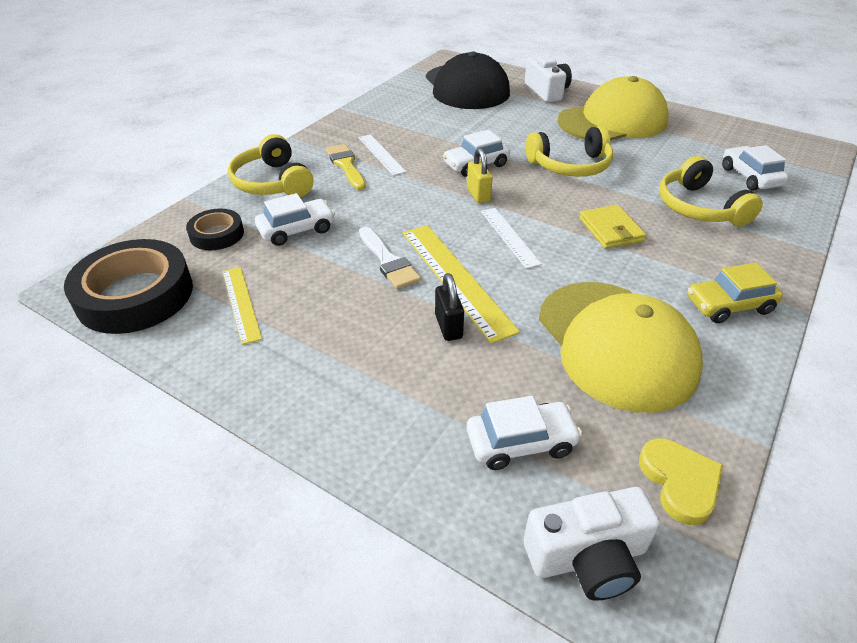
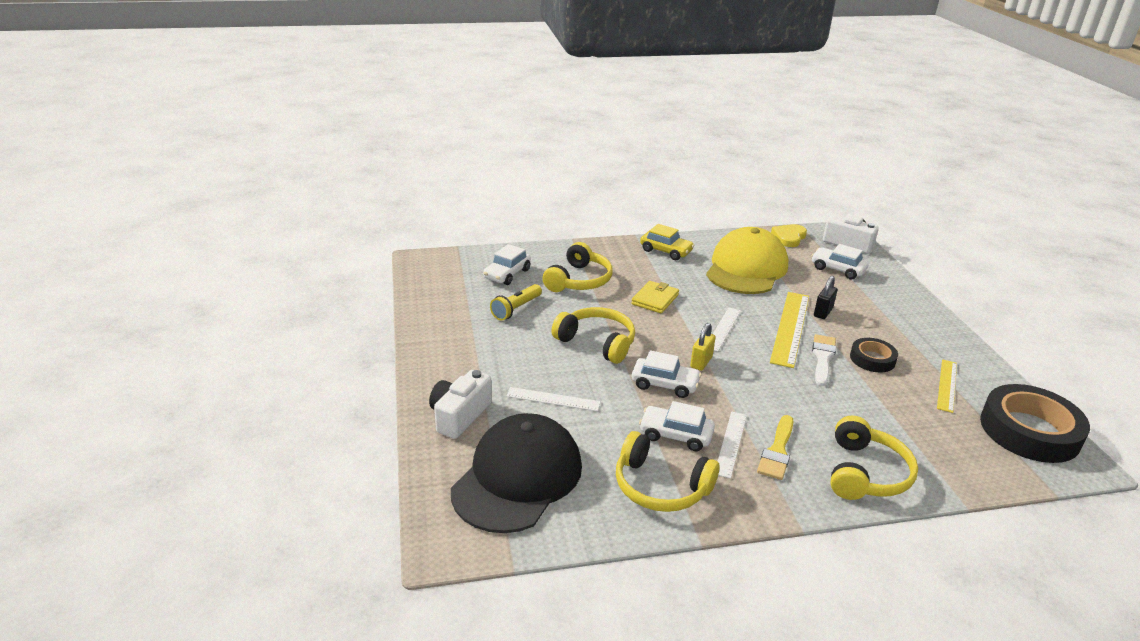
camera: 135 degrees left, 10 degrees down
black tape [186,208,244,250] -> black tape moved to [850,338,898,372]
white car [255,193,335,246] -> white car moved to [639,401,715,451]
yellow cap [557,76,669,141] -> none
none -> yellow flashlight [490,284,542,320]
none -> white ruler [506,387,601,411]
none -> yellow headphones [616,431,719,512]

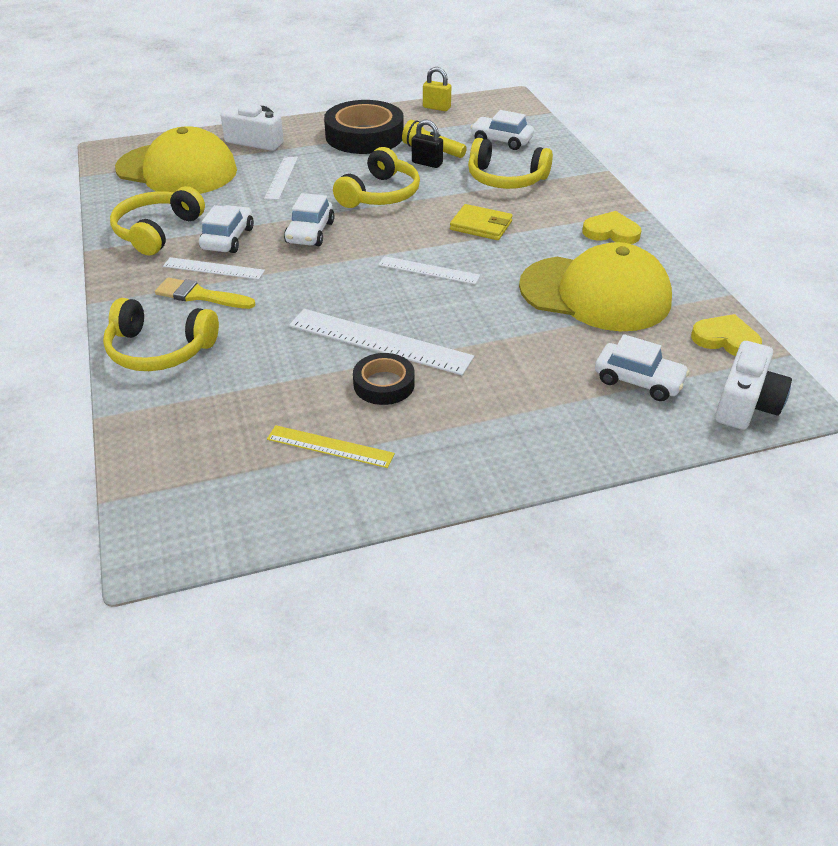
camera: 85 degrees right, 10 degrees up
black cap [451,413,582,533] -> yellow cap [115,126,237,194]
yellow car [640,224,695,260] -> yellow heart [582,211,642,244]
yellow padlock [690,323,716,371] -> yellow padlock moved to [423,67,451,111]
yellow ruler [770,292,809,368] -> none
white car [811,244,869,280] -> white car turned 90 degrees clockwise [595,334,690,401]
white brush [812,334,836,386] -> white ruler [289,309,474,375]
black padlock [814,276,837,319] -> black padlock moved to [412,120,443,168]
black tape [980,384,1090,463] -> black tape moved to [324,100,404,154]

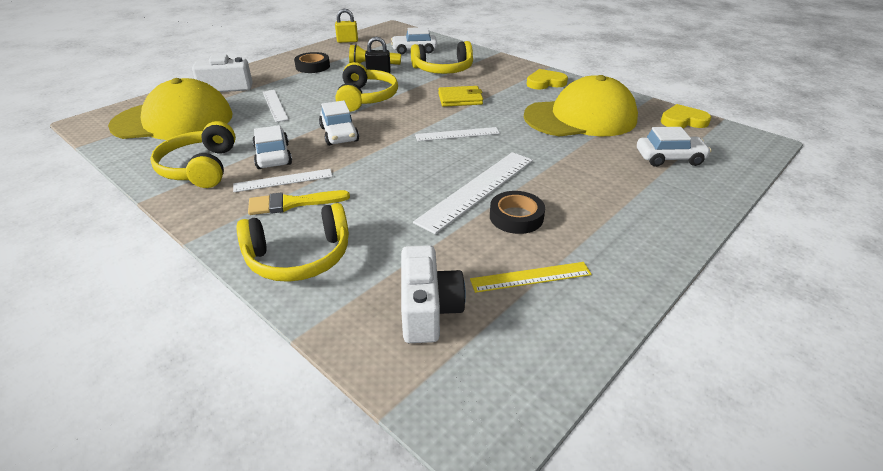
camera: 30 degrees left, 5 degrees down
white ruler [289,309,474,375] -> white ruler turned 45 degrees counterclockwise [413,152,533,234]
black tape [324,100,404,154] -> black tape [294,52,330,73], size x0.53
white camera [715,341,792,430] -> white camera moved to [401,245,466,343]

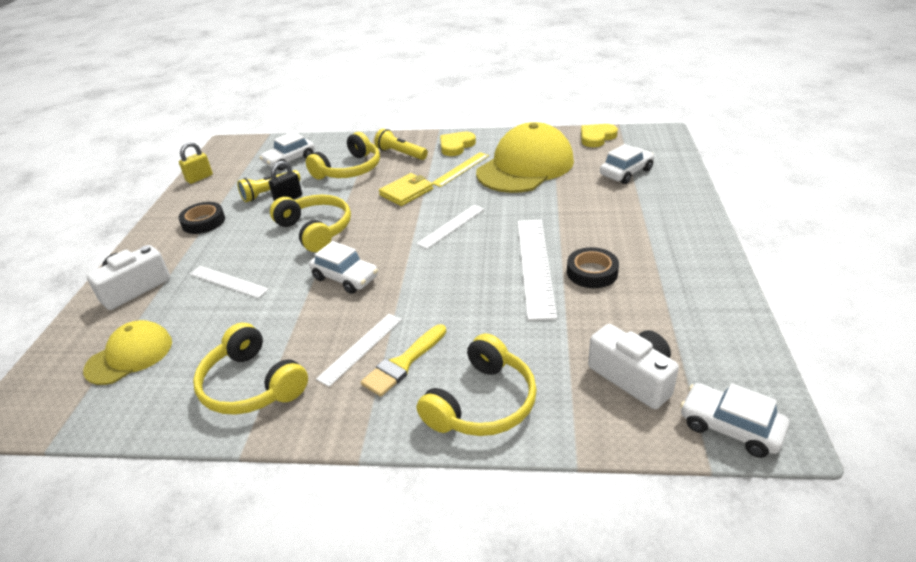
camera: 35 degrees left, 0 degrees up
yellow cap [108,78,232,140] -> yellow cap [83,320,172,385], size x0.55
white car [252,125,292,169] -> white car moved to [680,383,789,458]
yellow ruler [470,262,592,293] -> yellow ruler moved to [432,152,489,187]
none -> yellow flashlight [375,128,428,160]

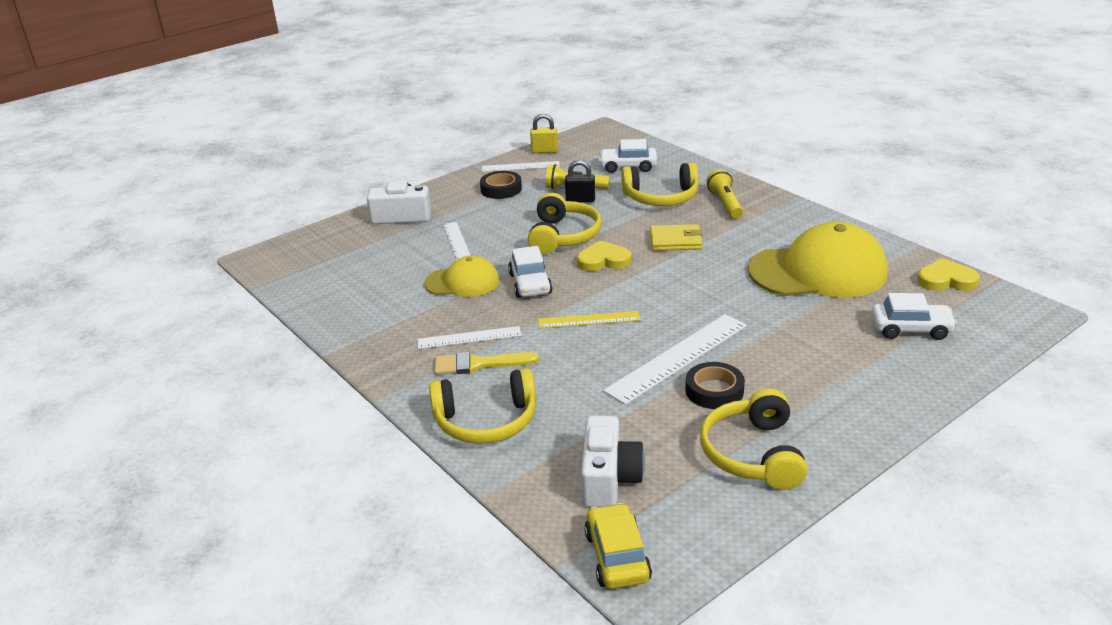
camera: 45 degrees right, 5 degrees down
yellow cap [83,320,172,385] -> yellow cap moved to [424,256,499,297]
yellow headphones [193,323,308,415] -> yellow headphones moved to [700,388,808,490]
white ruler [416,205,485,249] -> white ruler moved to [482,161,560,172]
yellow ruler [432,152,489,187] -> yellow ruler moved to [538,311,641,328]
yellow heart [440,132,476,156] -> yellow heart moved to [577,240,631,271]
white car [680,383,789,458] -> yellow car [584,503,652,589]

